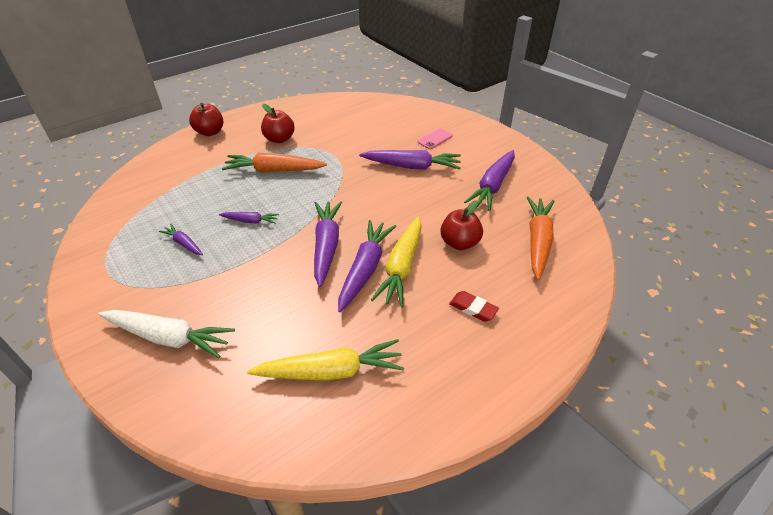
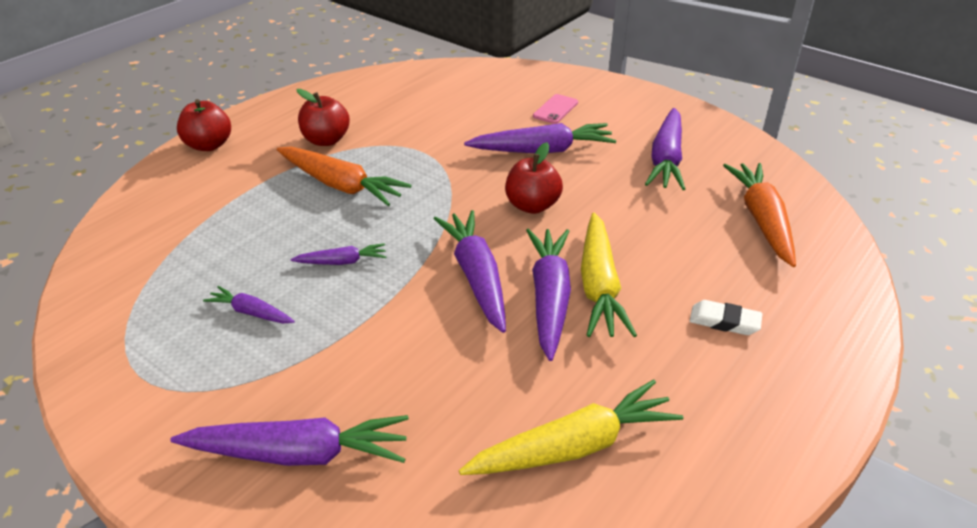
camera: 15 degrees left, 5 degrees down
white carrot [98,310,235,358] -> purple carrot [170,415,409,466]
orange carrot [222,153,327,172] -> orange carrot turned 135 degrees counterclockwise [277,147,412,206]
red apple [440,200,483,250] -> red apple moved to [505,142,563,214]
red eraser [449,291,499,322] -> white eraser [690,300,762,335]

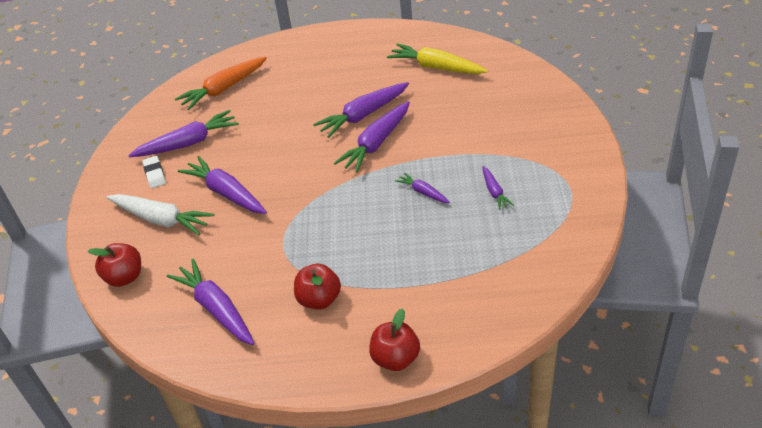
camera: 125 degrees left, 5 degrees up
purple carrot [170,415,409,466] -> purple carrot moved to [167,259,254,345]
orange carrot [277,147,412,206] -> none
red apple [505,142,563,214] -> red apple moved to [88,243,141,287]
pink phone [533,94,578,124] -> white carrot [107,194,214,235]
yellow carrot [581,213,637,337] -> none
white eraser [690,300,762,335] -> white eraser moved to [142,156,166,188]

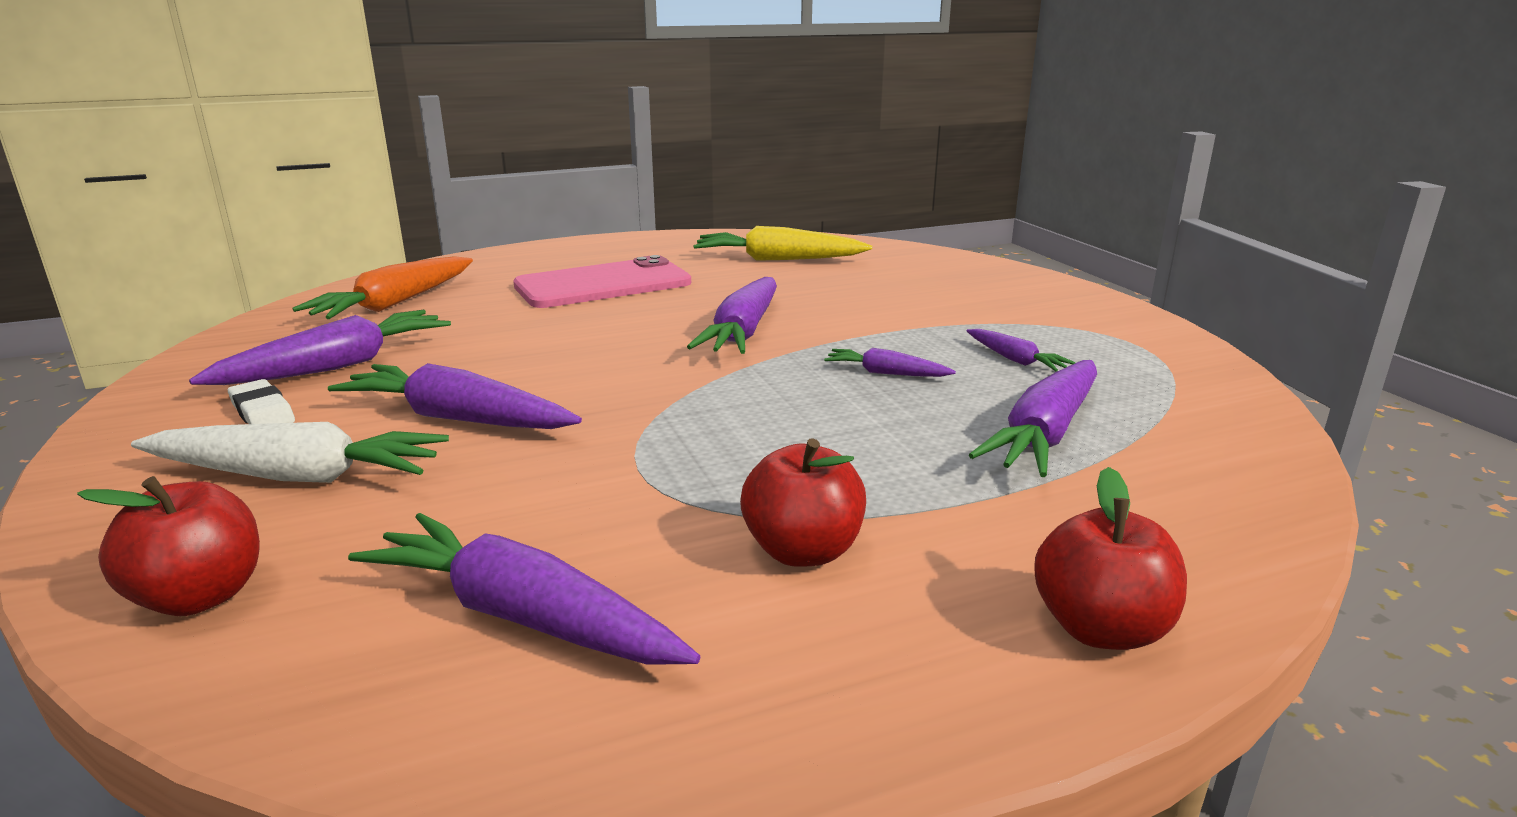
camera: 25 degrees left, 20 degrees down
purple carrot [313,82,409,138] -> purple carrot moved to [969,360,1097,477]
none -> pink phone [513,255,691,308]

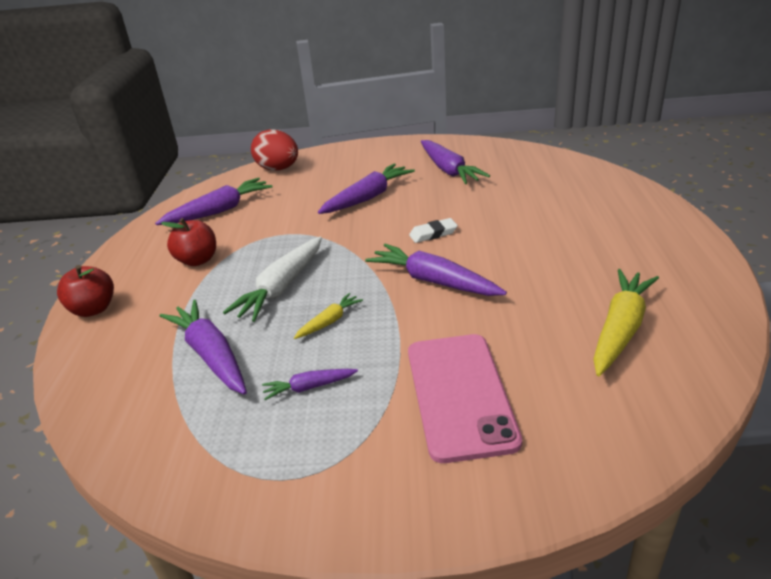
camera: 115 degrees right, 10 degrees up
red apple [77,476,260,616] -> red egg [251,129,298,171]
white carrot [131,422,449,483] -> white carrot moved to [223,237,322,322]
white eraser [228,379,295,424] -> white eraser moved to [409,218,458,243]
orange carrot [292,256,473,319] -> none
pink phone [513,255,691,308] -> pink phone moved to [408,334,522,463]
purple carrot [824,348,956,377] -> yellow carrot [294,293,363,339]

